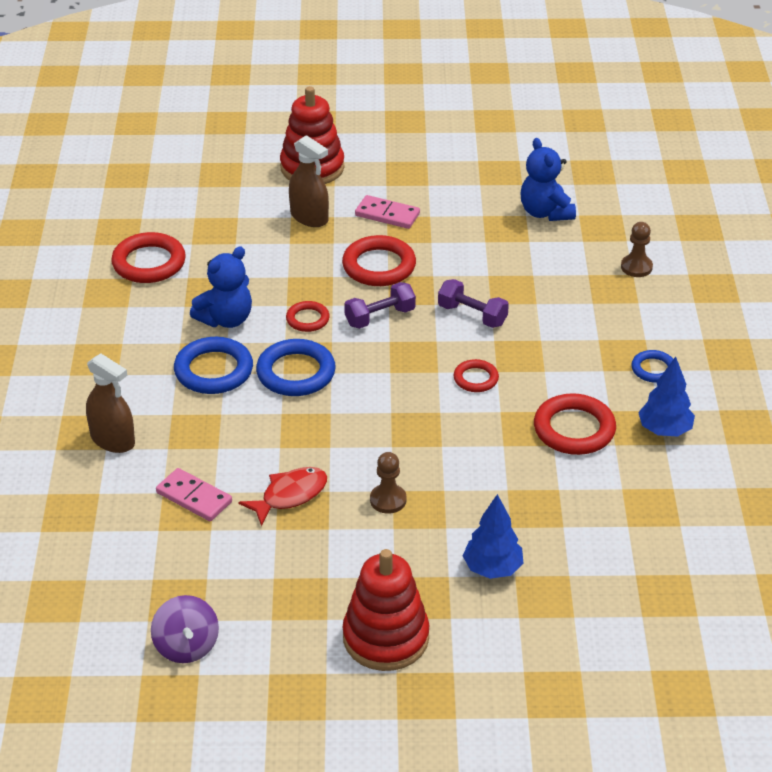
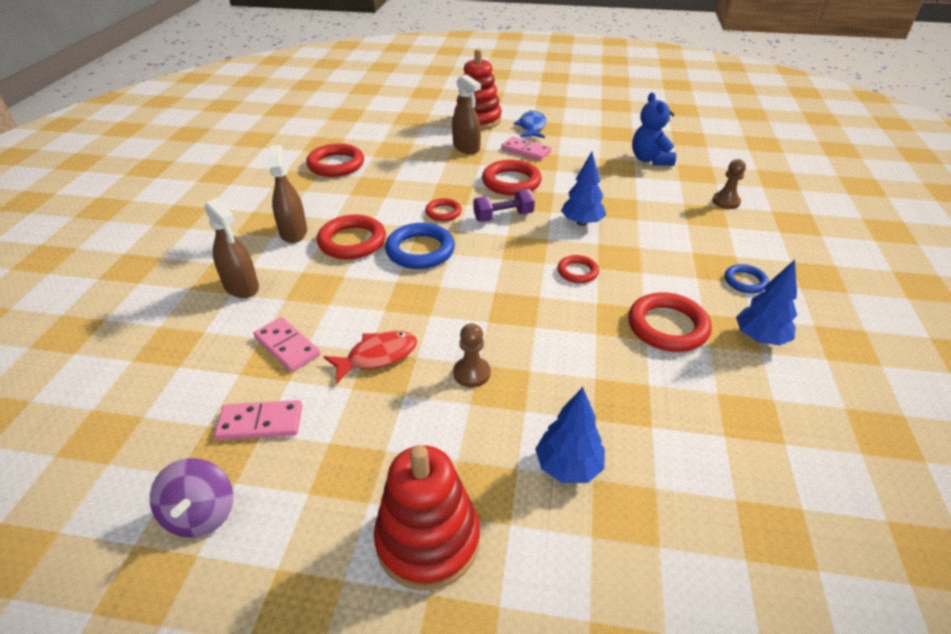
camera: 10 degrees right, 0 degrees up
blue ring [174,337,253,394] -> red ring [317,214,386,259]
blue teddy bear [190,247,252,328] -> none
purple dumbbell [438,279,509,328] -> blue tree [561,152,606,226]
none -> pink domino [214,400,302,440]
none -> brown spray bottle [269,145,307,243]
none -> blue fish [514,110,546,138]

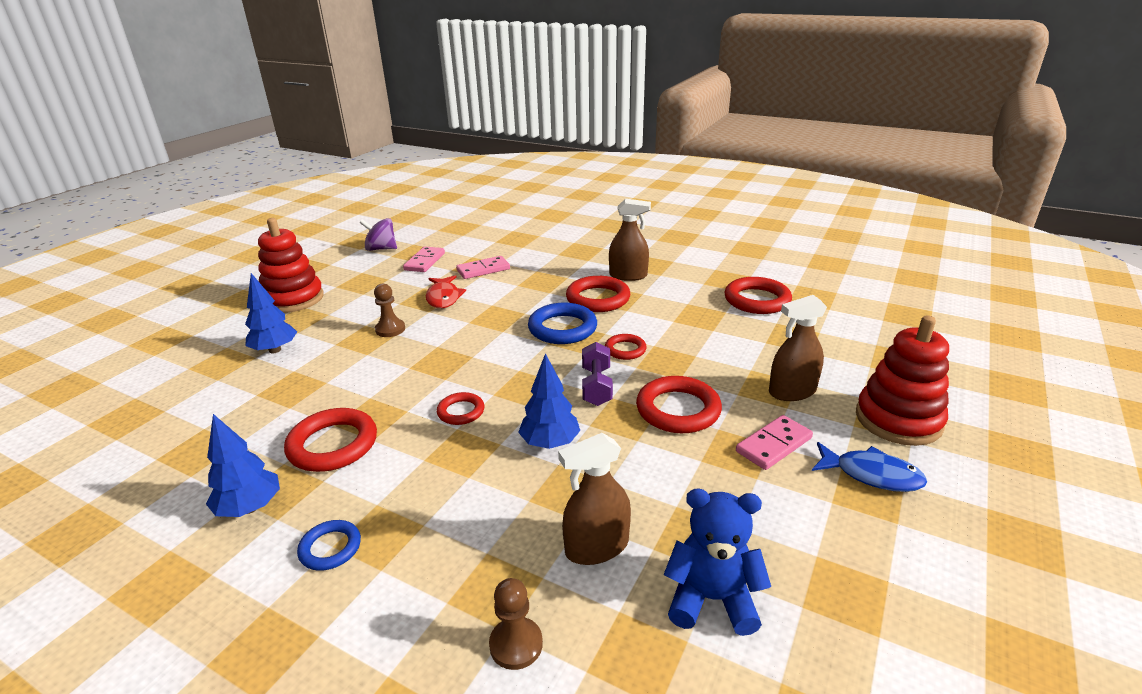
camera: 110 degrees right, 10 degrees down
brown spray bottle [204,198,259,298] -> brown spray bottle moved to [558,433,631,565]

